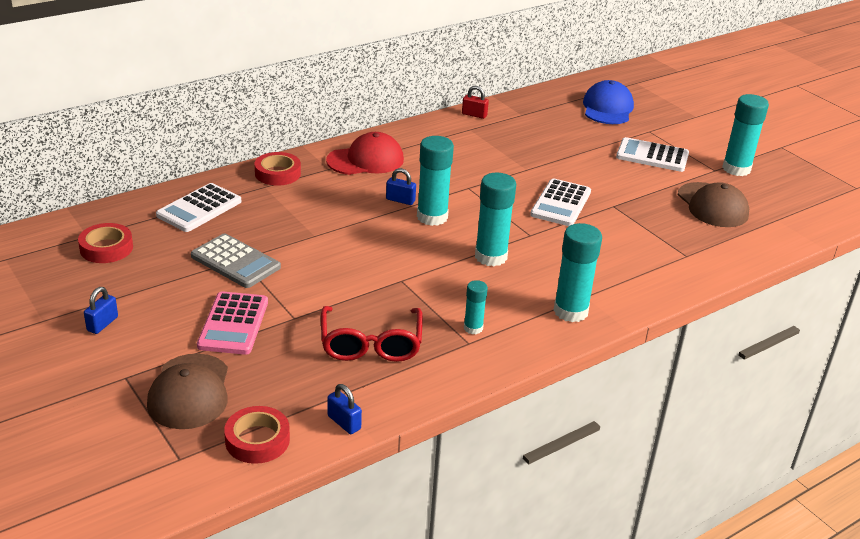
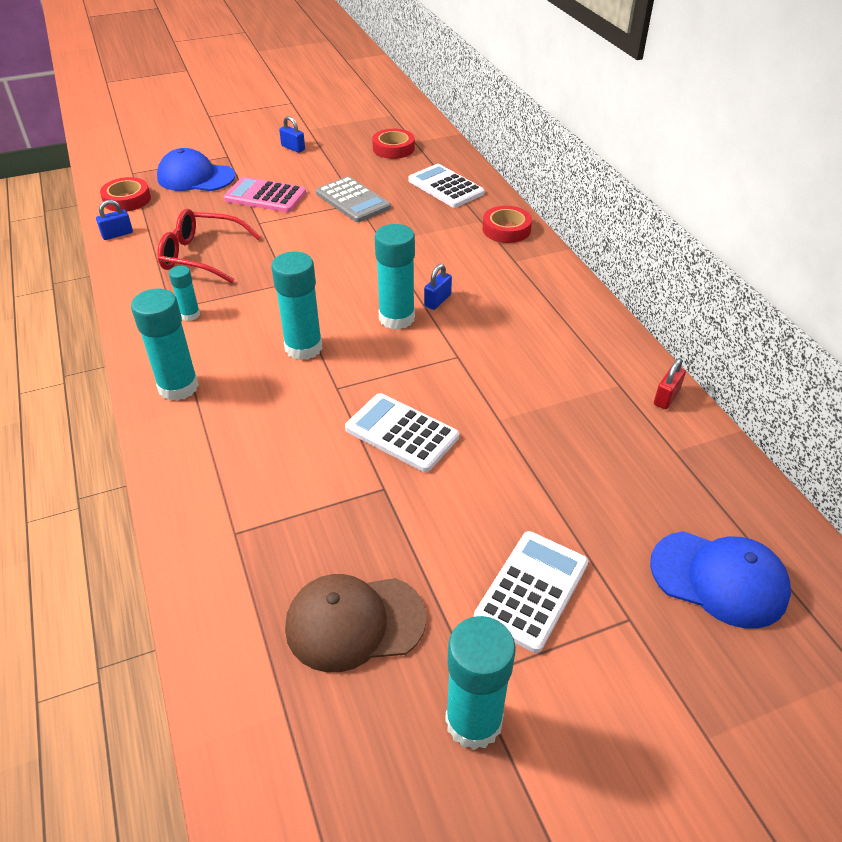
camera: 105 degrees right, 10 degrees up
brown cap [147,354,228,429] -> blue cap [157,148,235,191]
grey calculator [191,233,281,288] -> grey calculator turned 90 degrees counterclockwise [316,176,391,222]
red cap [326,132,404,175] -> none

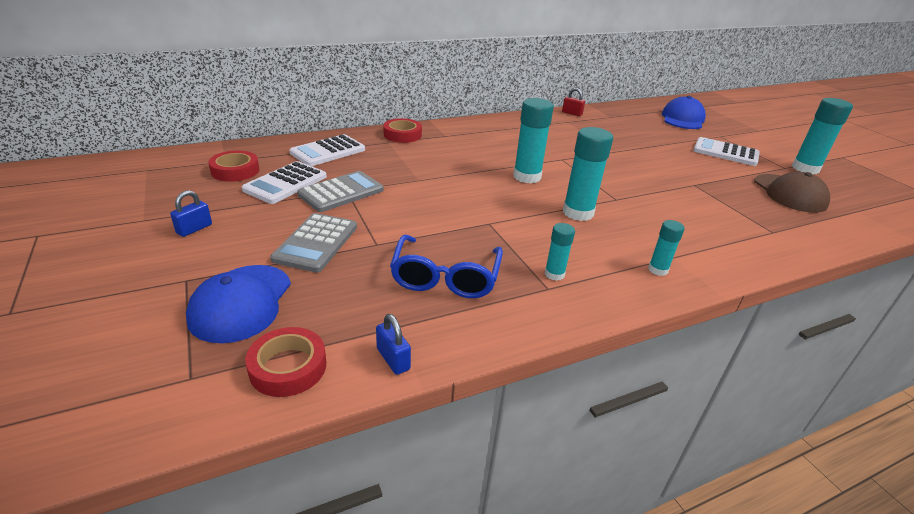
camera: 95 degrees left, 10 degrees down
turquoise glue stick [131,288,199,401] -> turquoise glue stick [648,220,685,276], size x0.54
red glasses [157,209,261,283] -> blue glasses [390,235,503,298]
pink calculator [224,177,306,212] -> grey calculator [270,213,357,273]
white calculator [345,393,459,472] -> white calculator moved to [242,161,327,204]
blue padlock [424,264,452,310] -> none

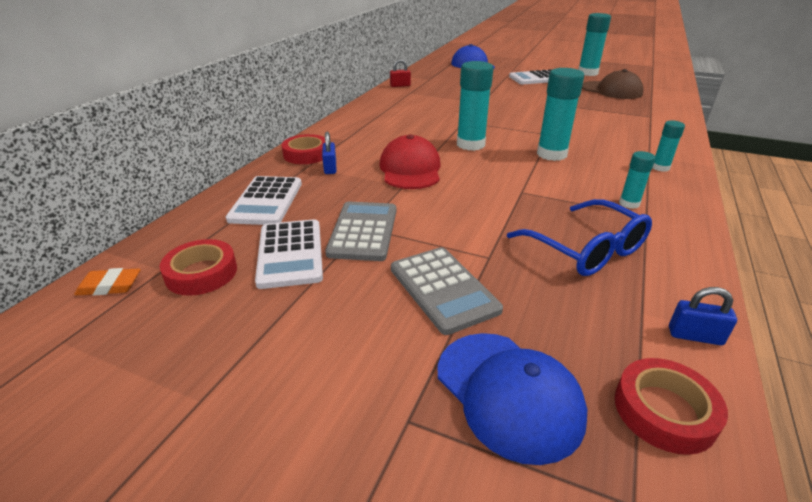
camera: 40 degrees left, 0 degrees up
blue padlock [170,190,212,237] -> blue padlock moved to [322,132,336,174]
none -> orange eraser [74,268,141,295]
none -> red cap [379,135,441,189]

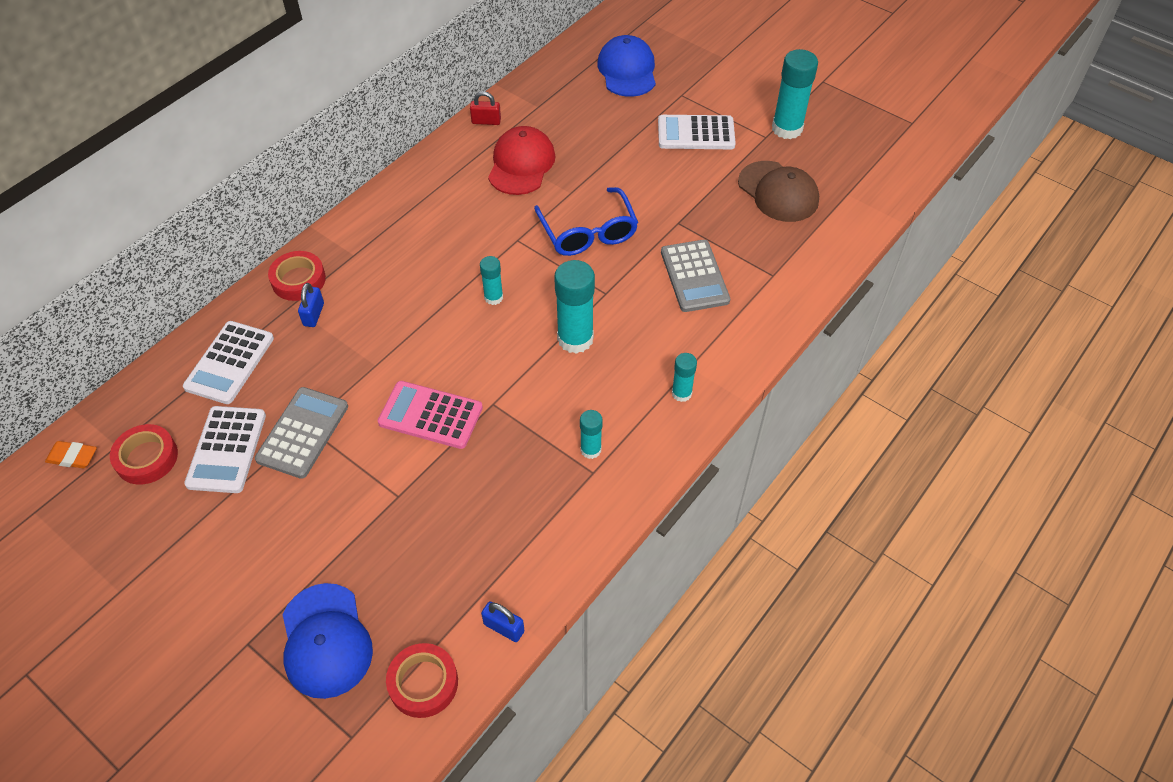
camera: 15 degrees right, 20 degrees up
red cap [379,135,441,189] -> red cap moved to [488,126,555,195]
grey calculator [391,247,503,335] -> grey calculator moved to [661,240,730,312]
turquoise glue stick [457,61,493,151] -> turquoise glue stick [480,256,503,305], size x0.54
blue glasses [507,199,652,276] -> blue glasses moved to [534,187,638,256]
none -> pink calculator [378,381,483,449]

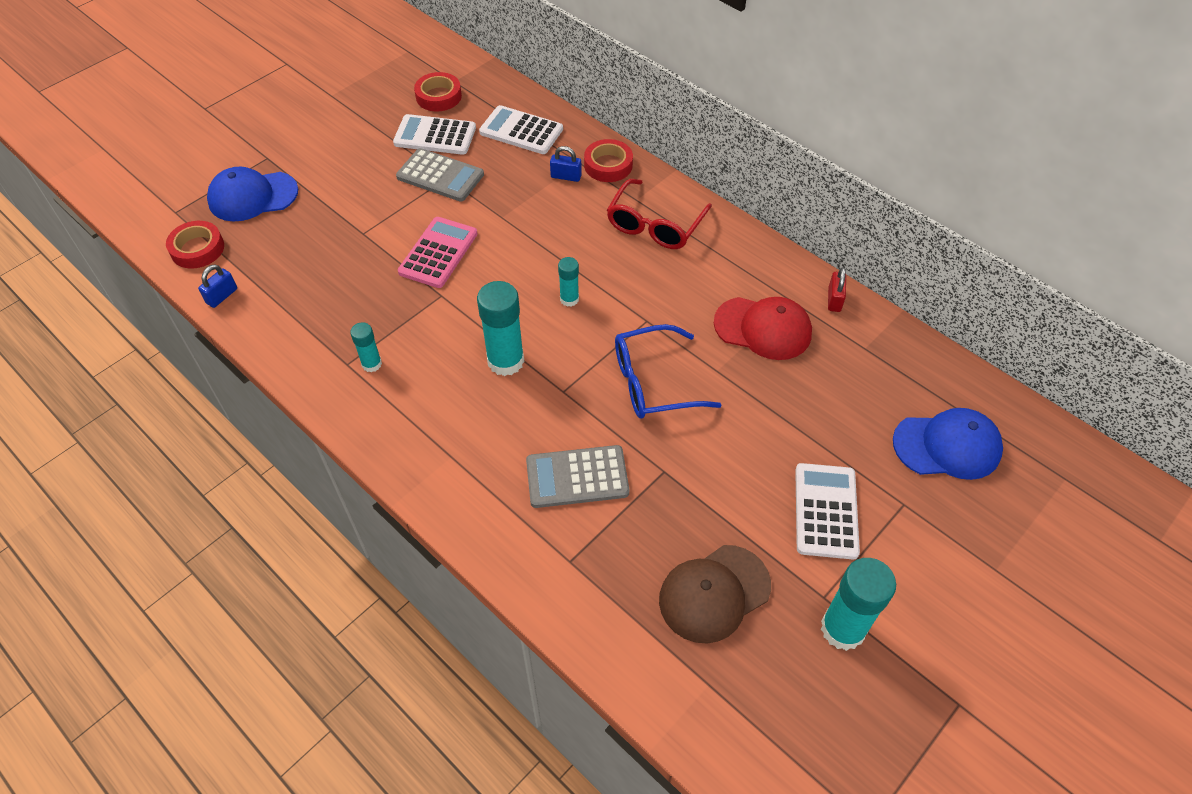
camera: 95 degrees right, 0 degrees up
orange eraser [45,441,97,468] -> none
turquoise glue stick [672,353,697,402] -> none
none -> red glasses [607,179,712,249]

